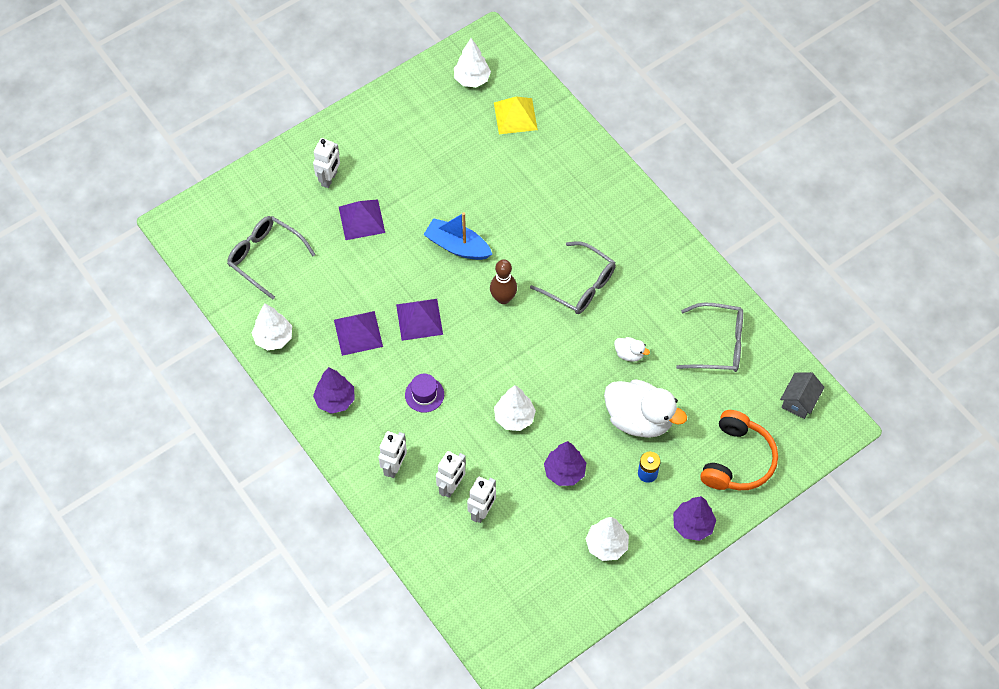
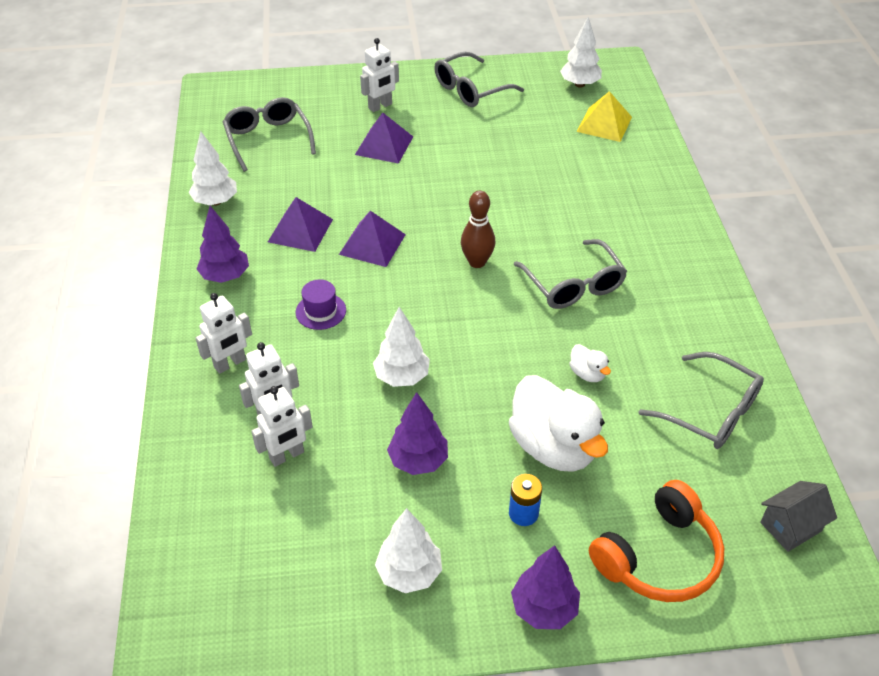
camera: 30 degrees right, 15 degrees down
blue boat [423,212,492,260] -> none
none -> grey glasses [434,52,524,107]

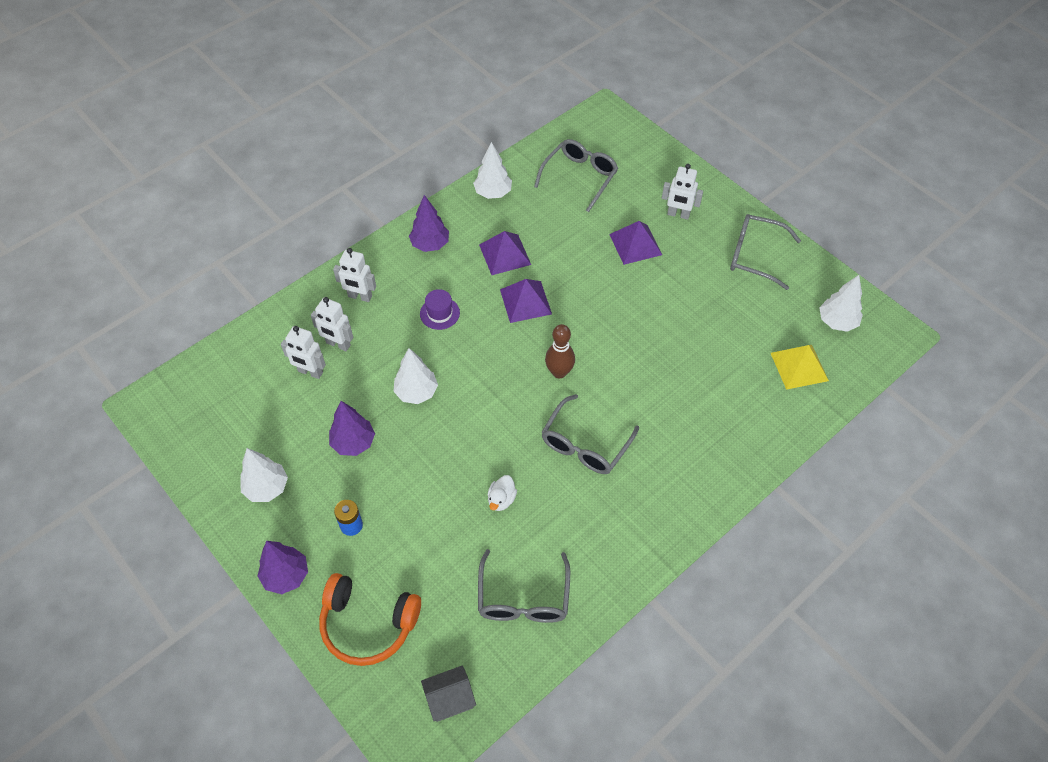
camera: 55 degrees right, 10 degrees up
white duck [509,375,608,472] -> none
grey house [760,481,837,552] -> grey house turned 45 degrees counterclockwise [421,665,476,722]

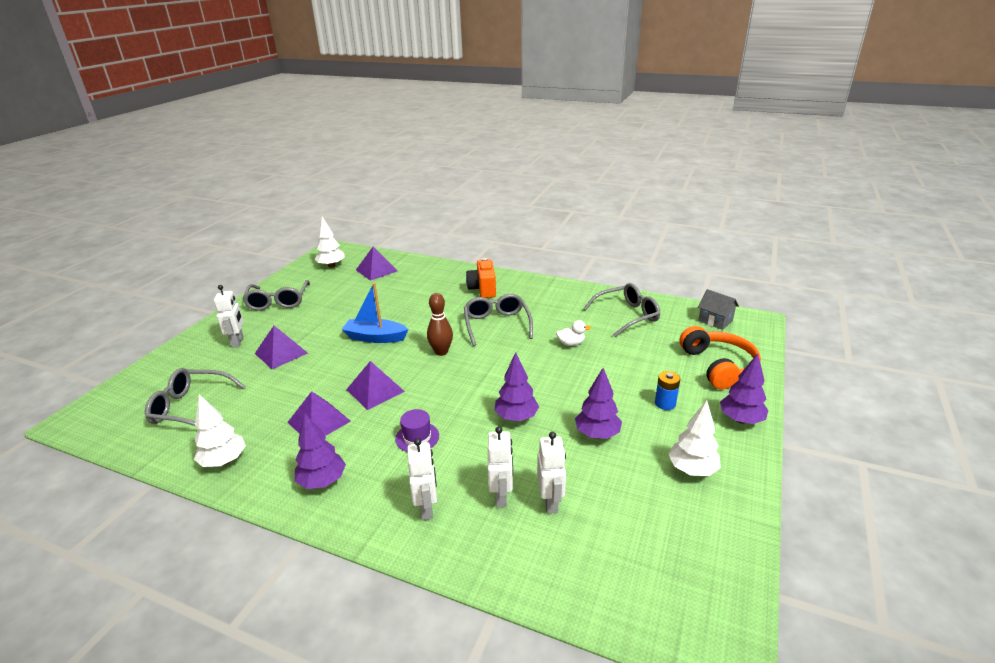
camera: 115 degrees left, 25 degrees down
white tree [393,348,438,404] -> purple tree [494,352,539,421]
grey glasses [541,394,639,474] -> grey glasses turned 105 degrees counterclockwise [464,294,533,346]
yellow pyramid [771,345,829,390] -> purple pyramid [356,247,397,281]
none -> blue boat [341,283,409,343]
none -> orange camera [466,258,496,298]

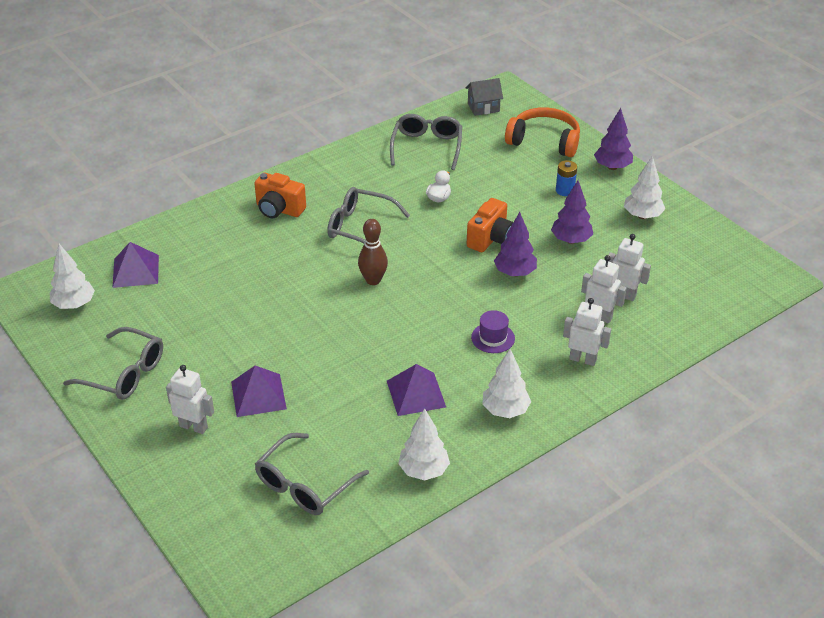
camera: 60 degrees left, 10 degrees up
purple tree [295,413,346,489] -> white tree [482,349,531,418]
blue boat [341,283,409,343] -> none
purple pyramid [346,361,405,410] -> none
none -> orange camera [467,198,513,252]

